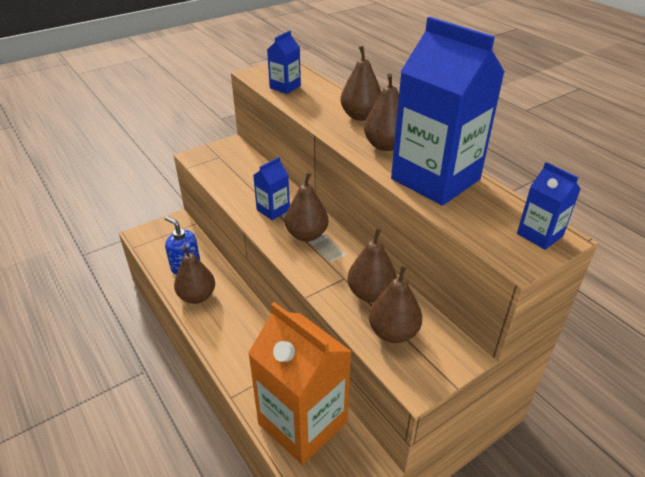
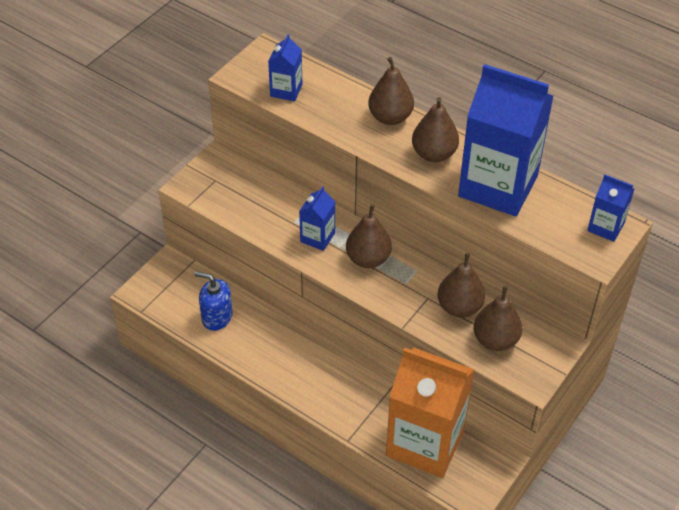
camera: 20 degrees left, 10 degrees up
brown pear [174,247,215,304] -> none

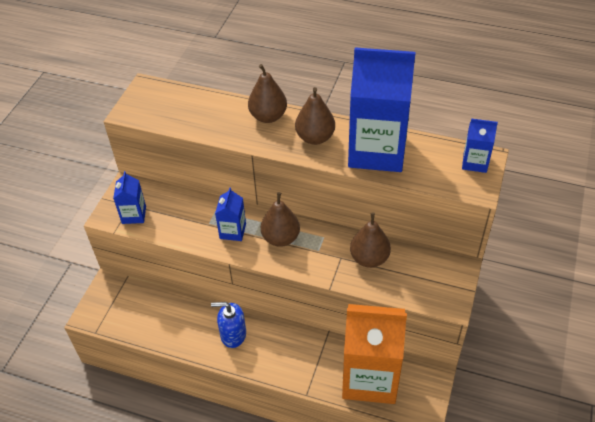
camera: 15 degrees left, 0 degrees up
blue soap dispenser [194,272,233,331] -> blue soap dispenser moved to [211,302,246,348]
blue carton [268,34,302,101] -> blue carton moved to [113,171,146,224]
brown pear [473,286,522,351] -> none

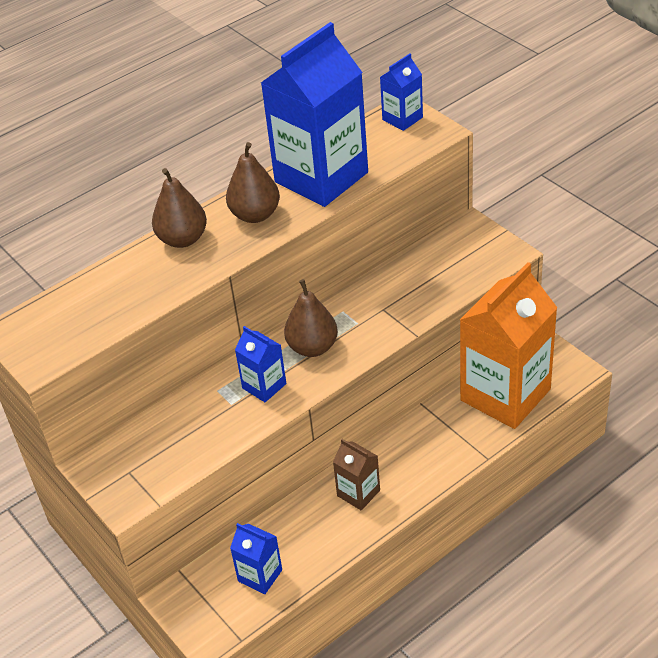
camera: 55 degrees left, 5 degrees down
blue carton [113,171,146,224] -> blue carton moved to [230,523,282,594]
blue soap dispenser [211,302,246,348] -> brown carton [333,439,380,510]
brown pear [350,212,391,268] -> none

